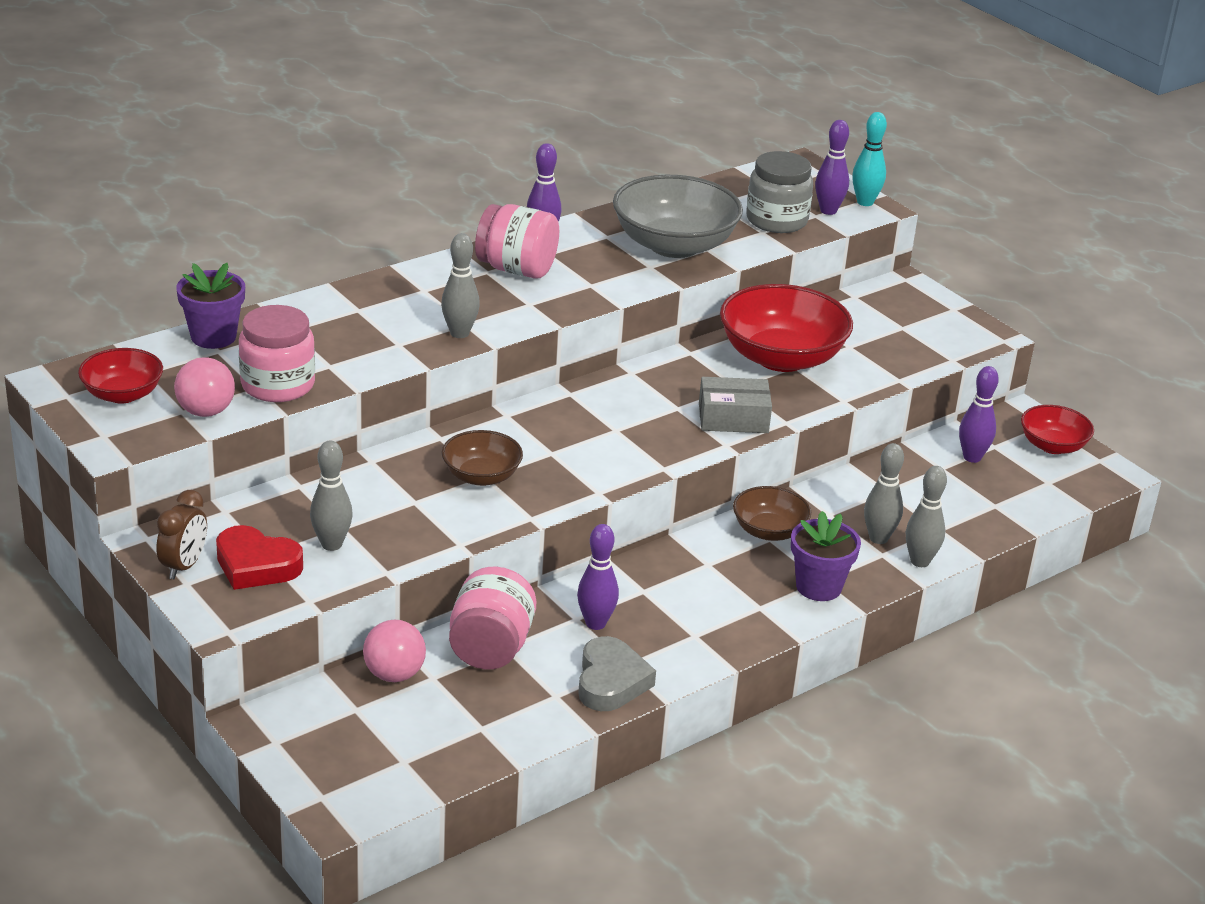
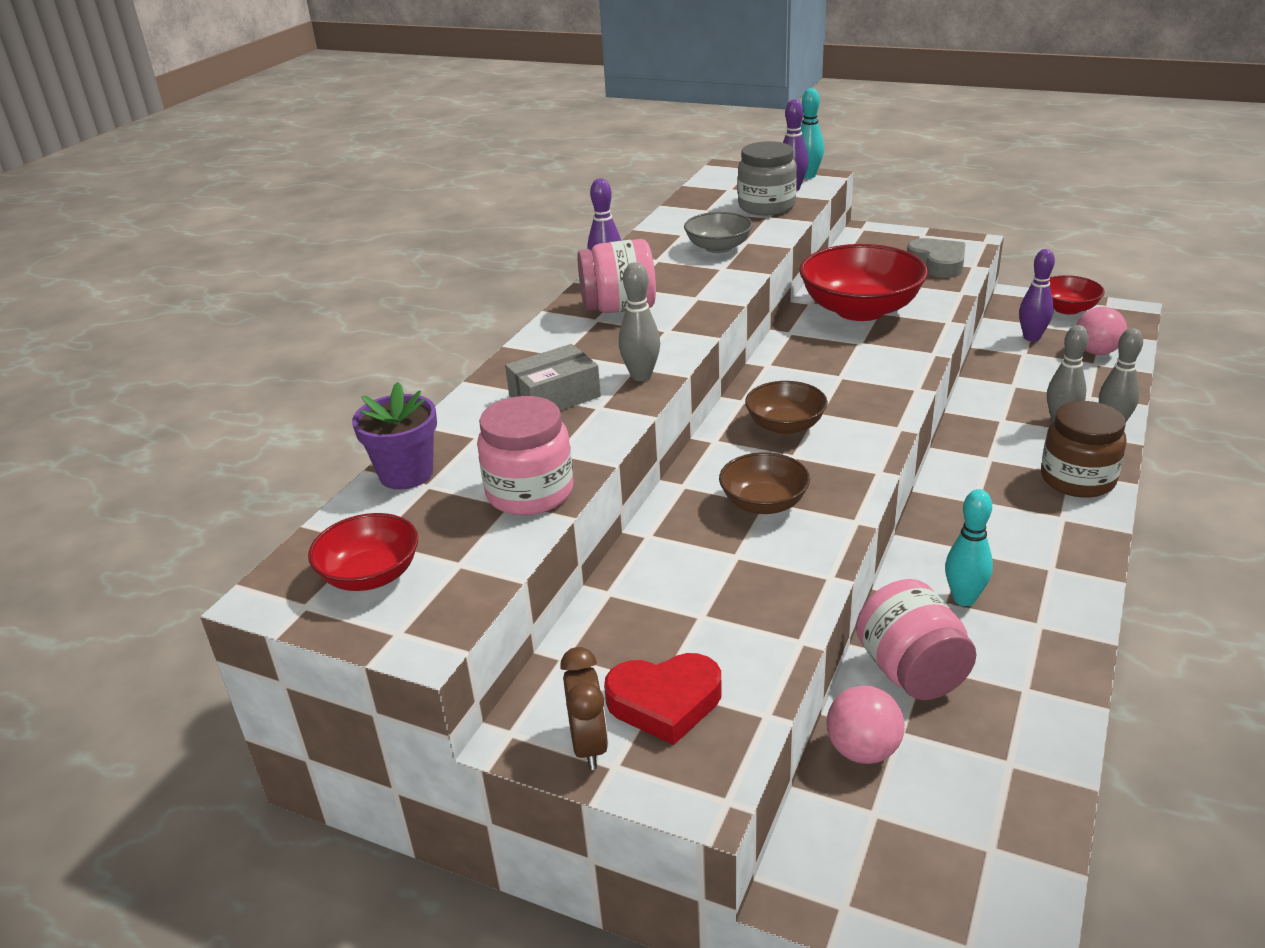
camera: 25 degrees left, 0 degrees up
pink ball [174,357,235,417] -> pink ball moved to [1077,307,1127,355]
grey bowling pin [310,440,353,551] -> none
purple bowling pin [577,524,619,630] -> turquoise bowling pin [945,489,993,606]
grey heart [578,636,656,711] -> grey heart moved to [907,238,965,278]
grey bowl [613,175,743,258] -> grey bowl [684,212,753,253], size x0.55
grey box [699,377,772,433] -> grey box moved to [505,344,601,410]
brown bowl [733,486,811,541] -> brown bowl moved to [745,381,828,434]
purple flower pot [791,511,861,601] -> brown jar [1041,401,1127,498]

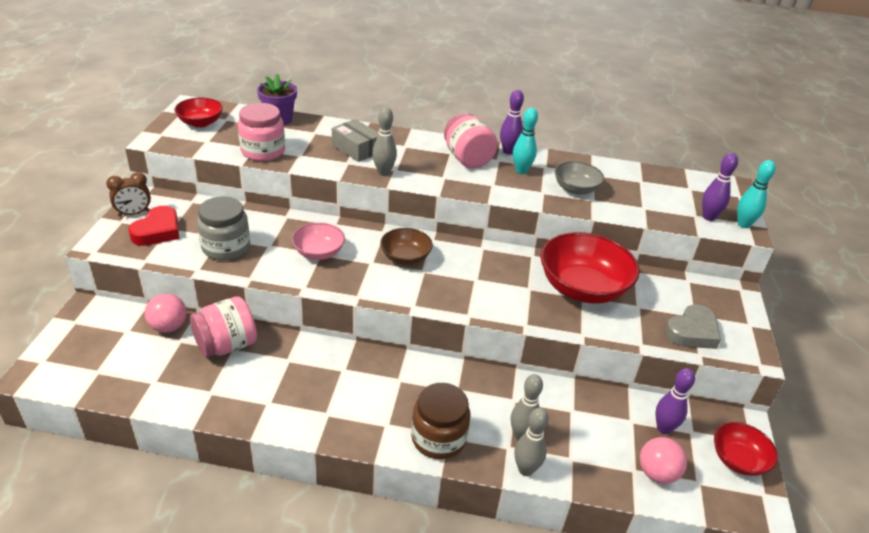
camera: 70 degrees right, 5 degrees up
red heart [604,653,722,745] -> red heart turned 135 degrees counterclockwise [128,206,179,246]
brown bowl [719,452,810,514] -> pink bowl [292,223,345,260]
grey jar [738,141,797,215] -> grey jar moved to [197,196,250,260]
turquoise bowling pin [945,489,993,606] -> turquoise bowling pin moved to [513,108,538,174]

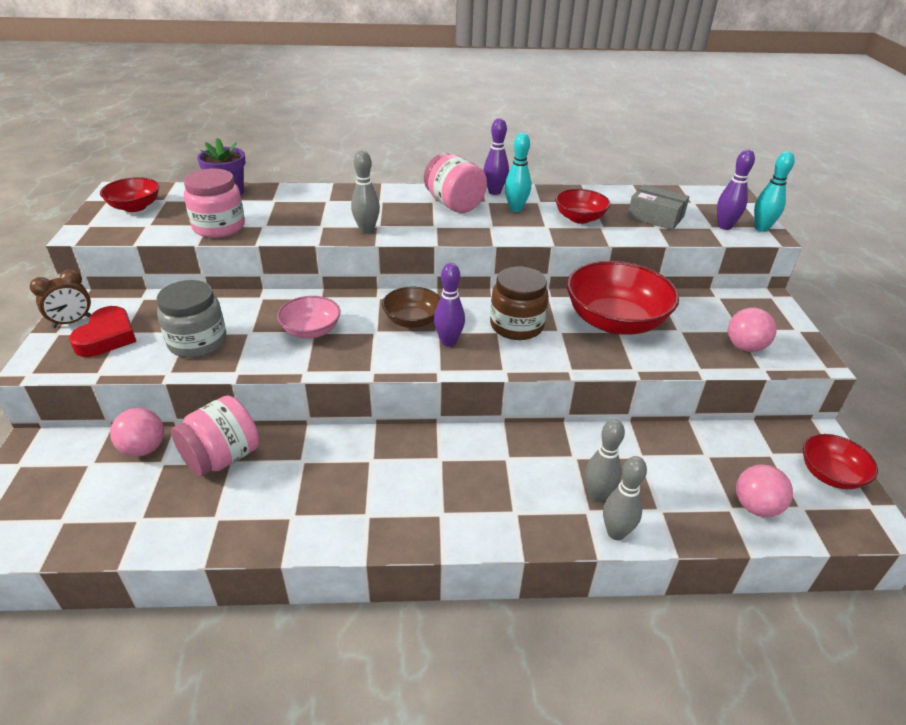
camera: 10 degrees left, 0 degrees up
grey box [332,119,379,162] -> grey box moved to [627,184,689,230]
brown jar [411,383,470,459] -> brown jar moved to [490,267,549,340]
grey bowl [555,161,604,195] -> red bowl [555,189,611,224]
purple bowling pin [655,368,695,434] -> purple bowling pin moved to [434,263,465,347]
grey heart [665,305,721,349] -> pink ball [728,308,777,352]

